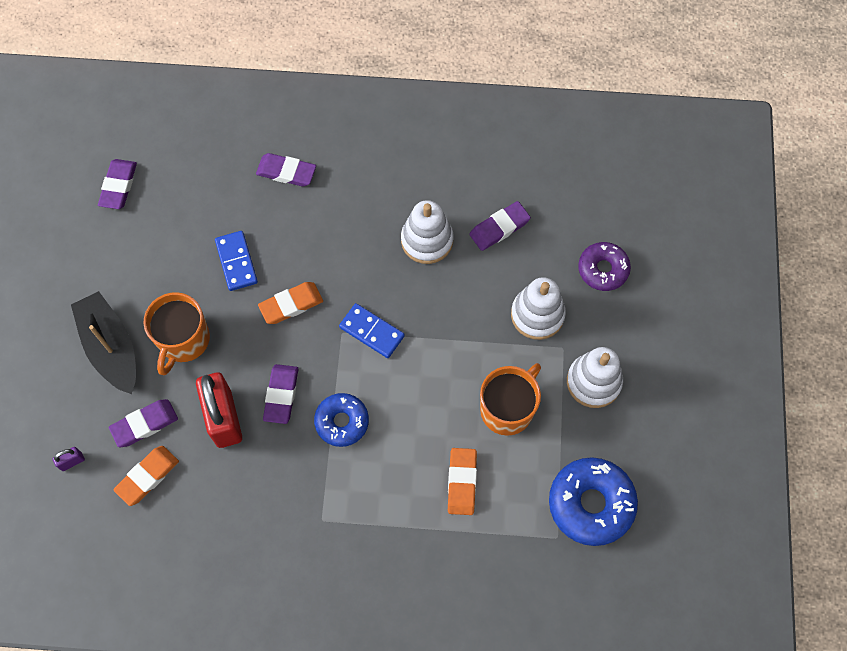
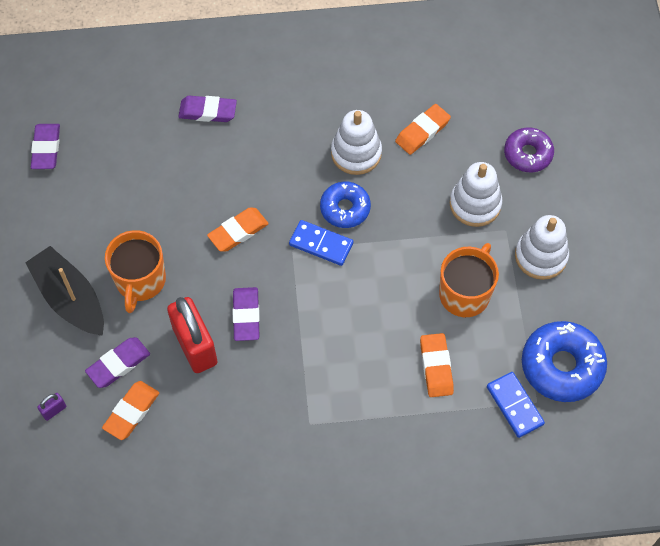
camera: 10 degrees left, 5 degrees down
blue domino [215,231,258,291] -> blue domino moved to [487,372,545,438]
blue donut [314,393,369,447] -> blue donut moved to [320,182,371,228]
purple eraser [469,201,531,251] -> orange eraser [395,104,451,155]

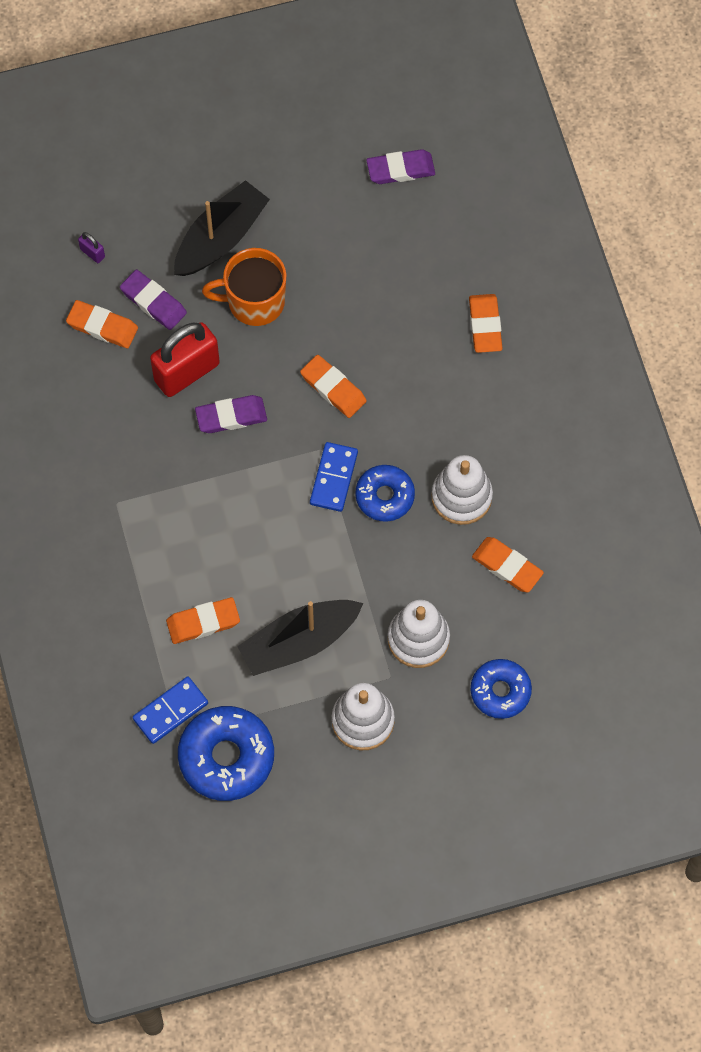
camera: 80 degrees right, 5 degrees up
purple eraser [178,96,237,122] -> orange eraser [469,294,502,353]
orange mug [439,243,499,317] -> black boat [237,600,363,676]
purple donut [504,127,554,172] -> blue donut [471,659,532,719]

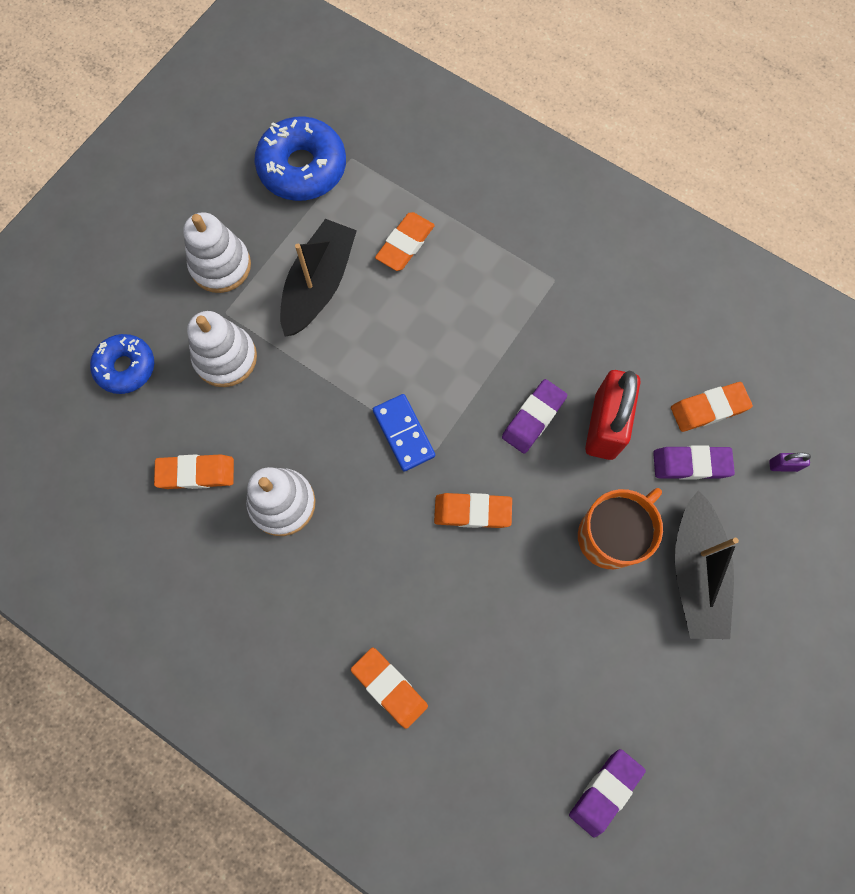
camera: 140 degrees right, 5 degrees up
blue domino [133,677,208,744] -> none
blue donut [355,465,415,522] -> none

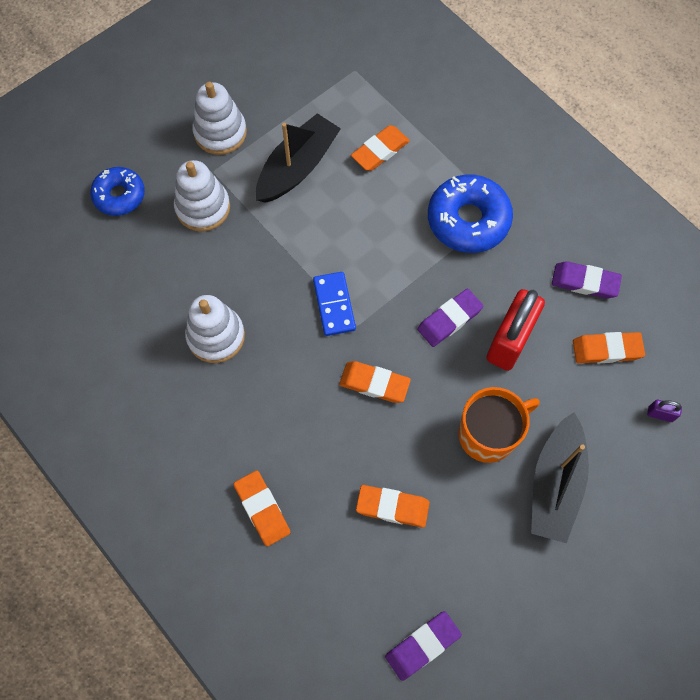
camera: 15 degrees right, 5 degrees down
orange eraser [154,454,234,489] -> orange eraser moved to [356,485,430,528]
blue donut [254,116,346,201] -> blue donut moved to [428,174,513,253]
purple eraser [653,445,735,480] -> purple eraser moved to [552,261,622,298]

